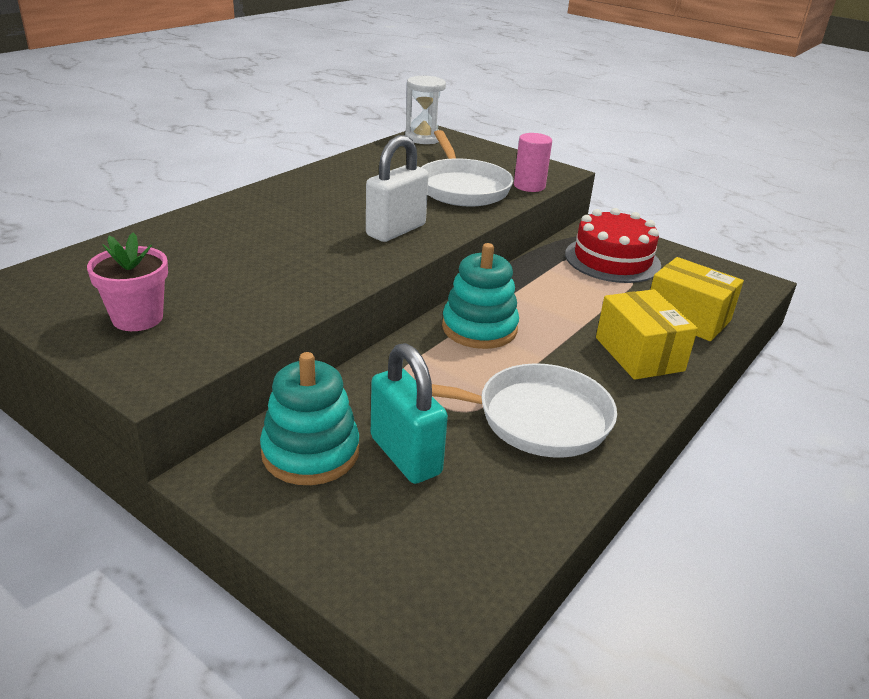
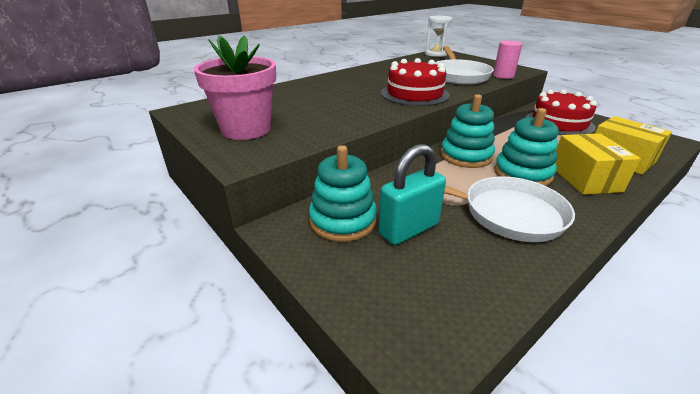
camera: 15 degrees right, 0 degrees up
pink flower pot [87,232,168,331] -> pink flower pot [194,35,276,140], size x1.59
white padlock [366,135,429,242] -> red cake [381,58,450,106]
turquoise padlock [371,343,448,484] -> turquoise padlock turned 75 degrees clockwise [378,144,446,245]
none -> turquoise stacking toy [494,108,559,186]

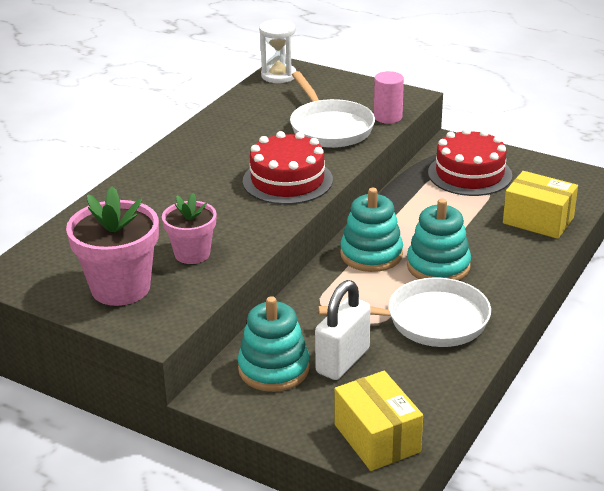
camera: 20 degrees left, 0 degrees up
turquoise padlock [378,144,446,245] -> white padlock [315,280,371,380]
yellow box [555,133,641,195] -> yellow box moved to [334,371,423,471]
none -> pink flower pot [162,193,216,264]

